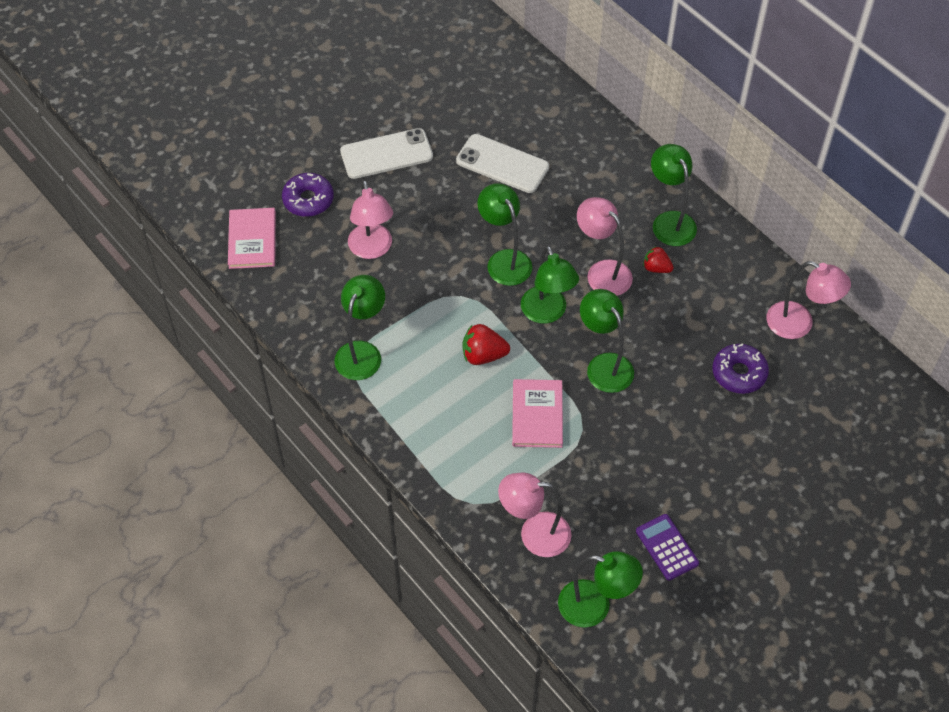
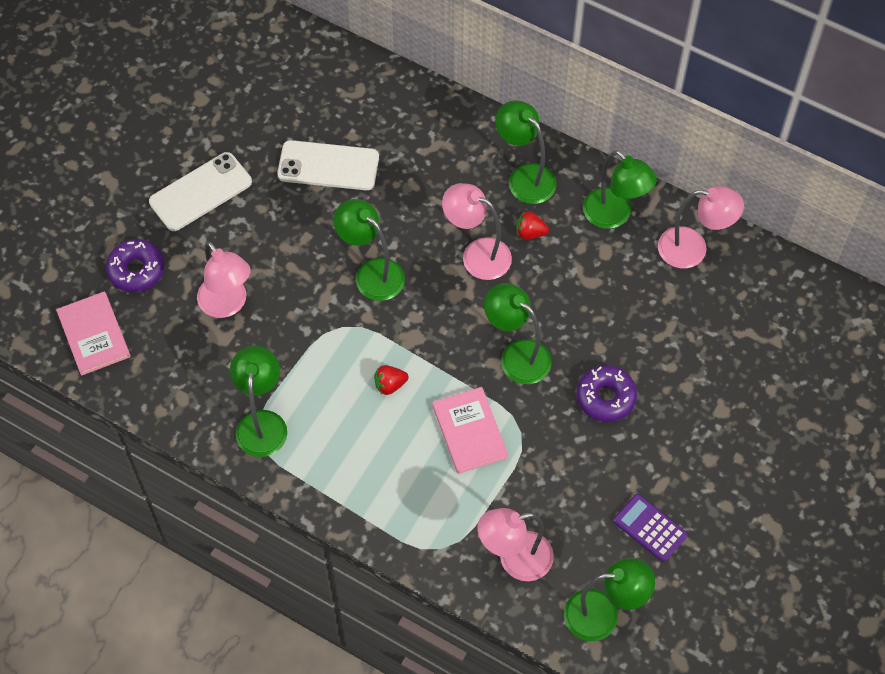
camera: 20 degrees left, 5 degrees up
red strawberry [462,324,510,365] -> red strawberry [374,365,409,395], size x0.67
green lamp [521,246,579,324] -> green lamp moved to [583,150,657,229]
purple donut [712,344,769,394] -> purple donut moved to [576,365,637,422]

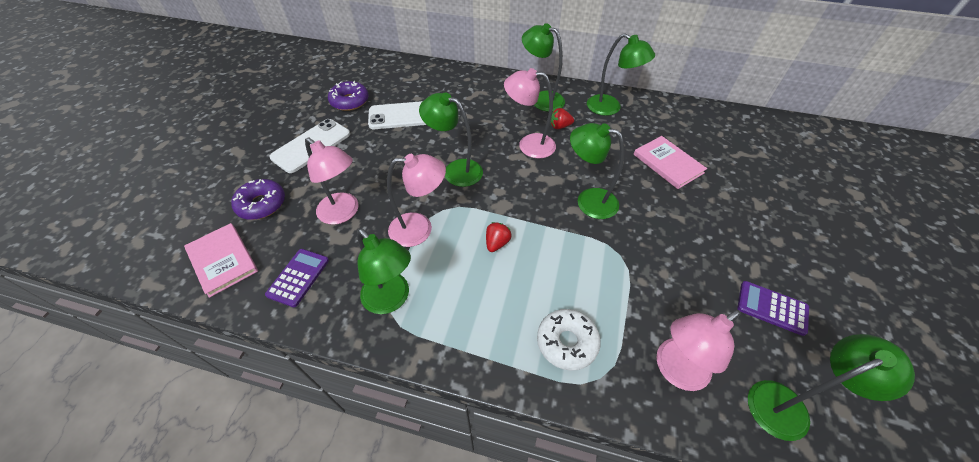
camera: 15 degrees left, 10 degrees down
green lamp [230,346,287,457] -> green lamp turned 150 degrees clockwise [357,229,411,314]
red strawberry [374,365,409,395] -> red strawberry turned 150 degrees clockwise [486,222,512,252]
pink book [432,387,508,474] -> pink book moved to [633,136,707,189]
purple donut [576,365,637,422] -> purple donut moved to [328,81,369,111]
pink lamp [658,186,744,268] -> pink lamp moved to [387,154,446,247]
none -> purple calculator [265,249,329,307]
none -> white donut [537,309,601,371]

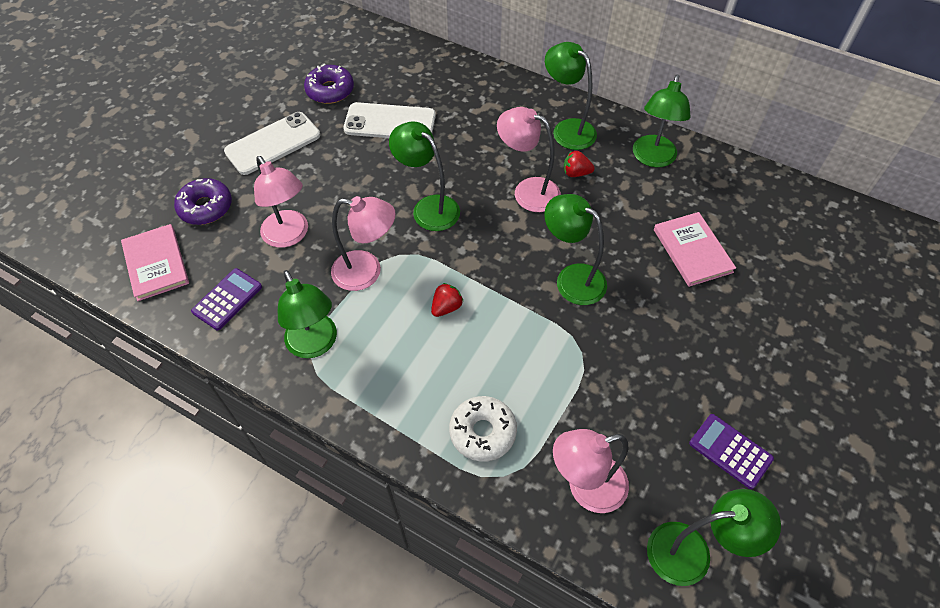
camera: 15 degrees right, 5 degrees up
green lamp [587,33,655,116] -> green lamp turned 60 degrees clockwise [633,74,691,167]

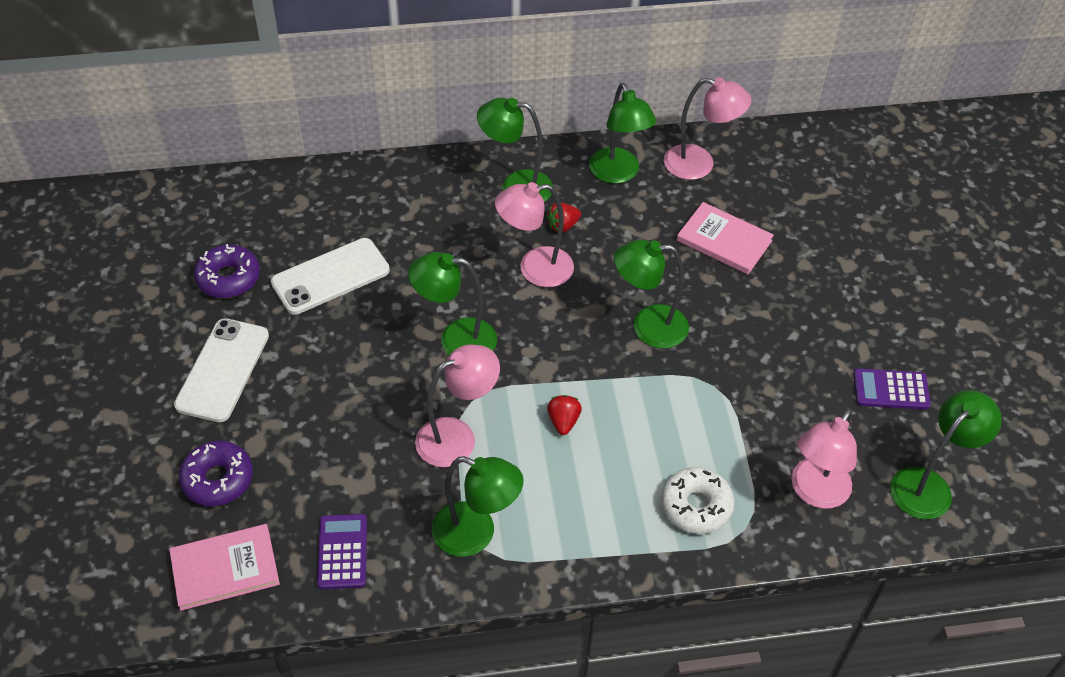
camera: 40 degrees left, 5 degrees down
pink book [121,224,189,301] -> pink book turned 45 degrees counterclockwise [169,524,280,611]
pink lamp [254,156,308,248] -> pink lamp moved to [664,77,751,180]

